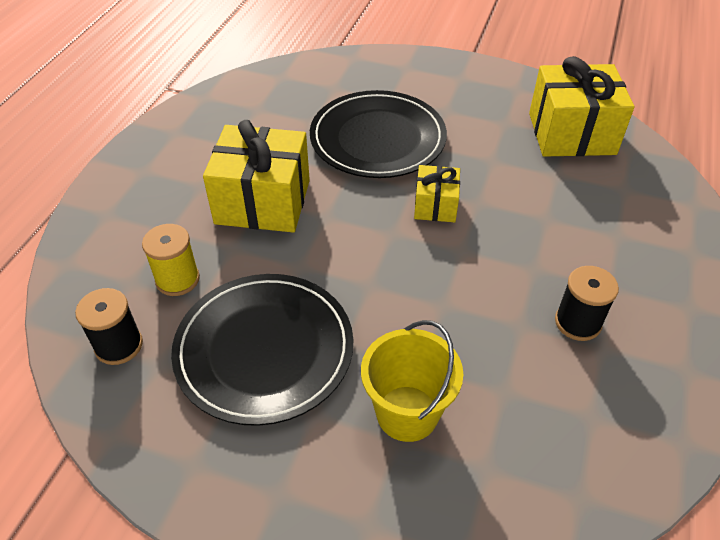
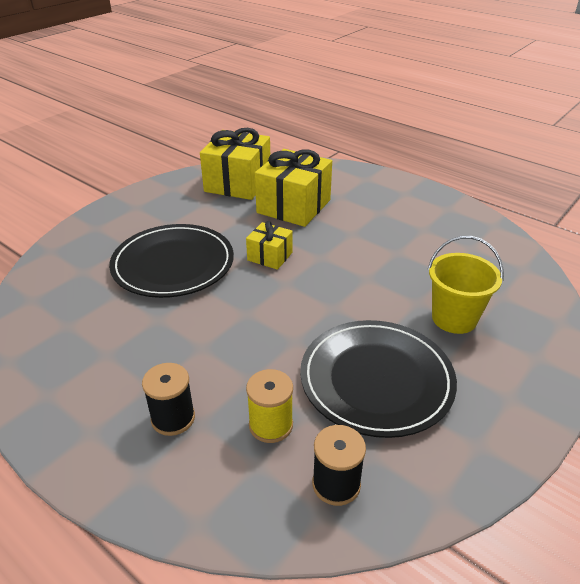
camera: 70 degrees left, 10 degrees down
yellow gift [203,120,310,233] -> yellow gift moved to [255,149,332,227]
black spool [555,266,619,341] -> black spool moved to [142,363,195,436]

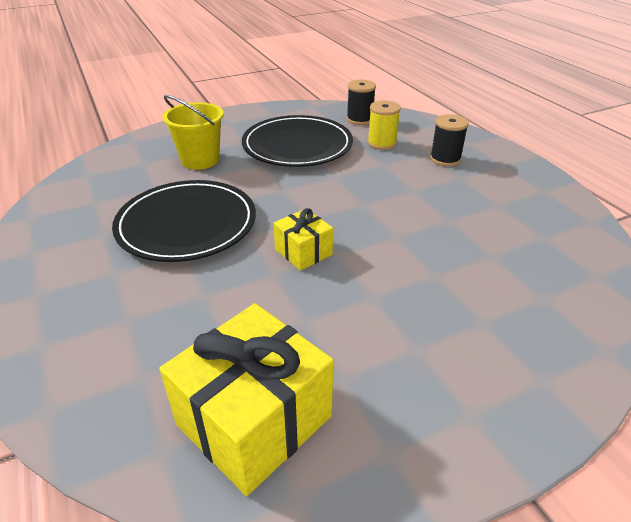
camera: 155 degrees left, 0 degrees up
black plate [109,224,234,298] -> black plate moved to [112,180,256,262]
yellow gift [255,149,332,227] -> none

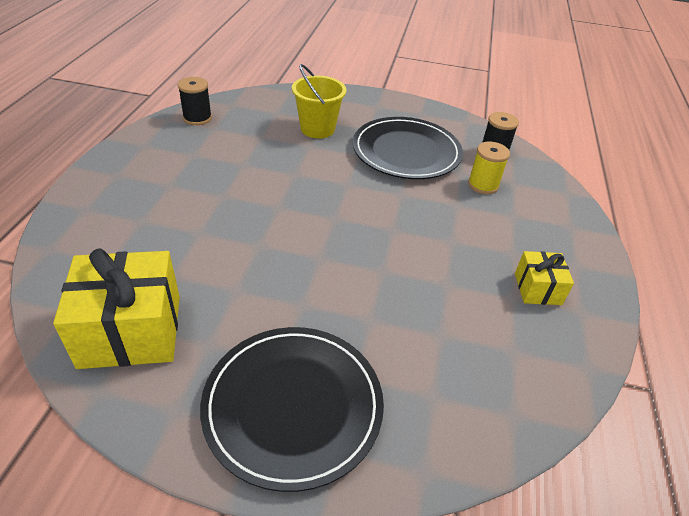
camera: 35 degrees right, 5 degrees up
black plate [112,180,256,262] -> black plate moved to [200,327,384,492]
yellow gift [273,208,333,271] -> yellow gift moved to [515,251,574,305]
black spool [430,114,469,166] -> black spool moved to [178,77,212,125]

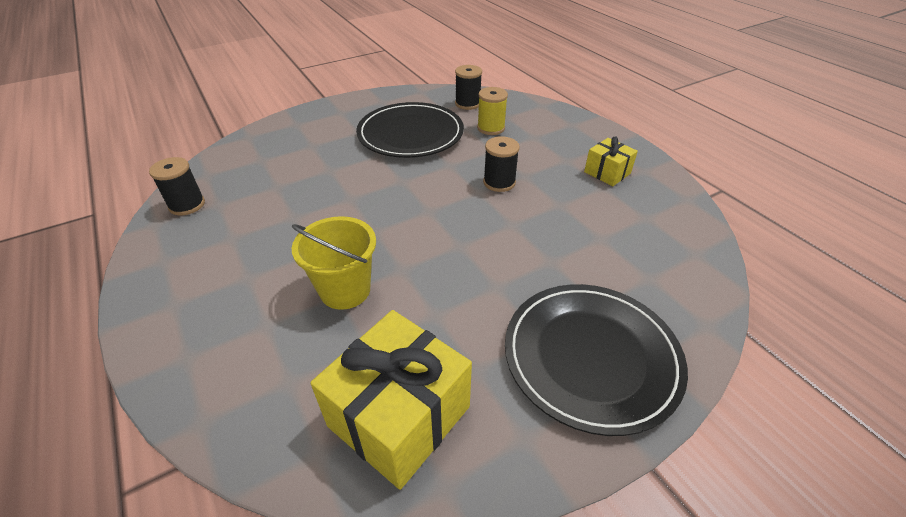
camera: 40 degrees left, 0 degrees up
yellow bucket [292,64,346,139] -> yellow bucket moved to [292,216,376,310]
none -> black spool [483,136,520,192]

